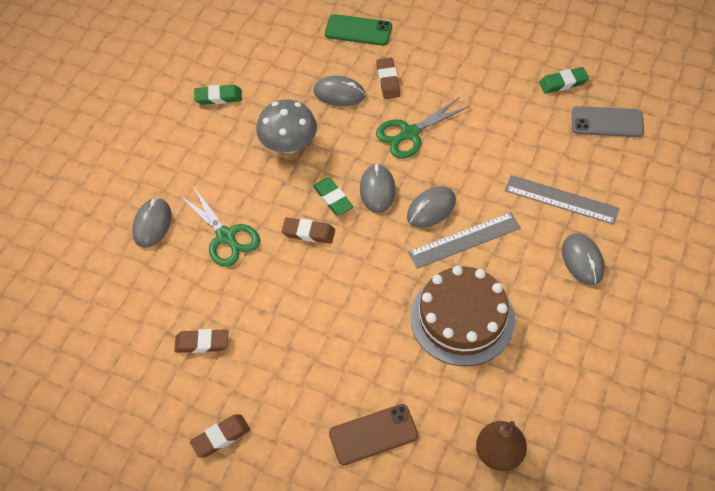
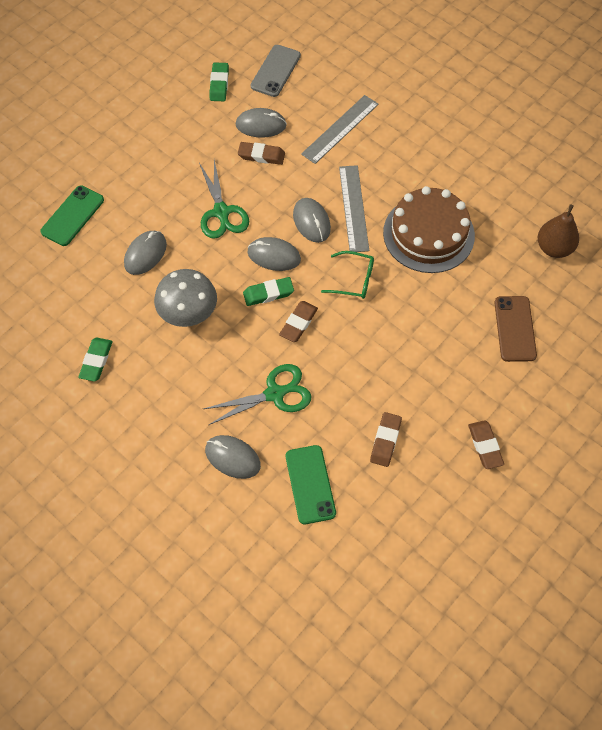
camera: 75 degrees left, 5 degrees up
brown eraser [376,57,400,99] -> brown eraser moved to [238,142,285,165]
grey mouse [562,233,605,285] -> grey mouse moved to [236,108,287,138]
none -> green phone [286,445,336,524]
none -> green glasses [321,251,374,299]

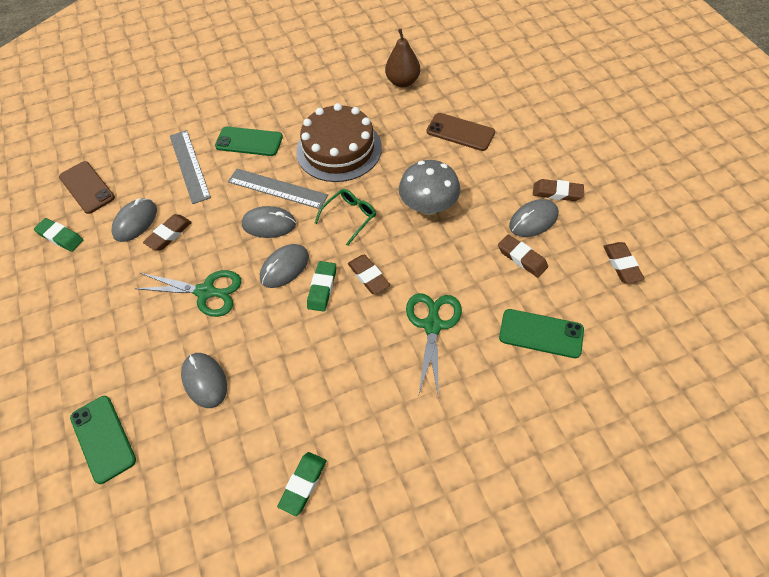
camera: 60 degrees left, 5 degrees down
green eraser [78,338,113,381] -> green eraser turned 75 degrees clockwise [277,452,327,516]
grey mushroom [154,269,217,327] -> grey mushroom moved to [399,160,460,215]
grey mouse [205,435,261,479] -> grey mouse moved to [509,199,559,237]
grey phone [251,45,301,97] -> brown phone [59,161,115,214]
none -> green phone [215,126,283,156]
none -> brown eraser [603,242,645,283]

